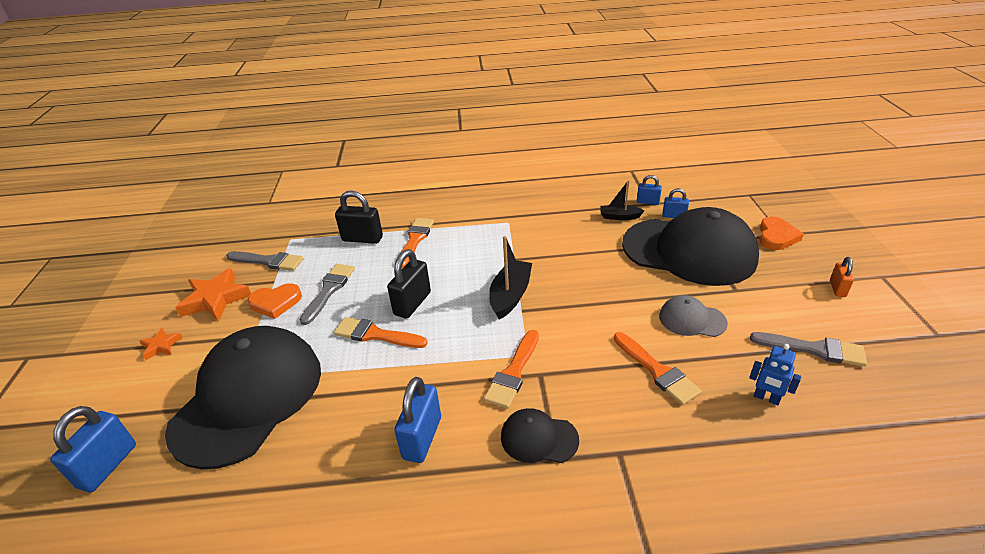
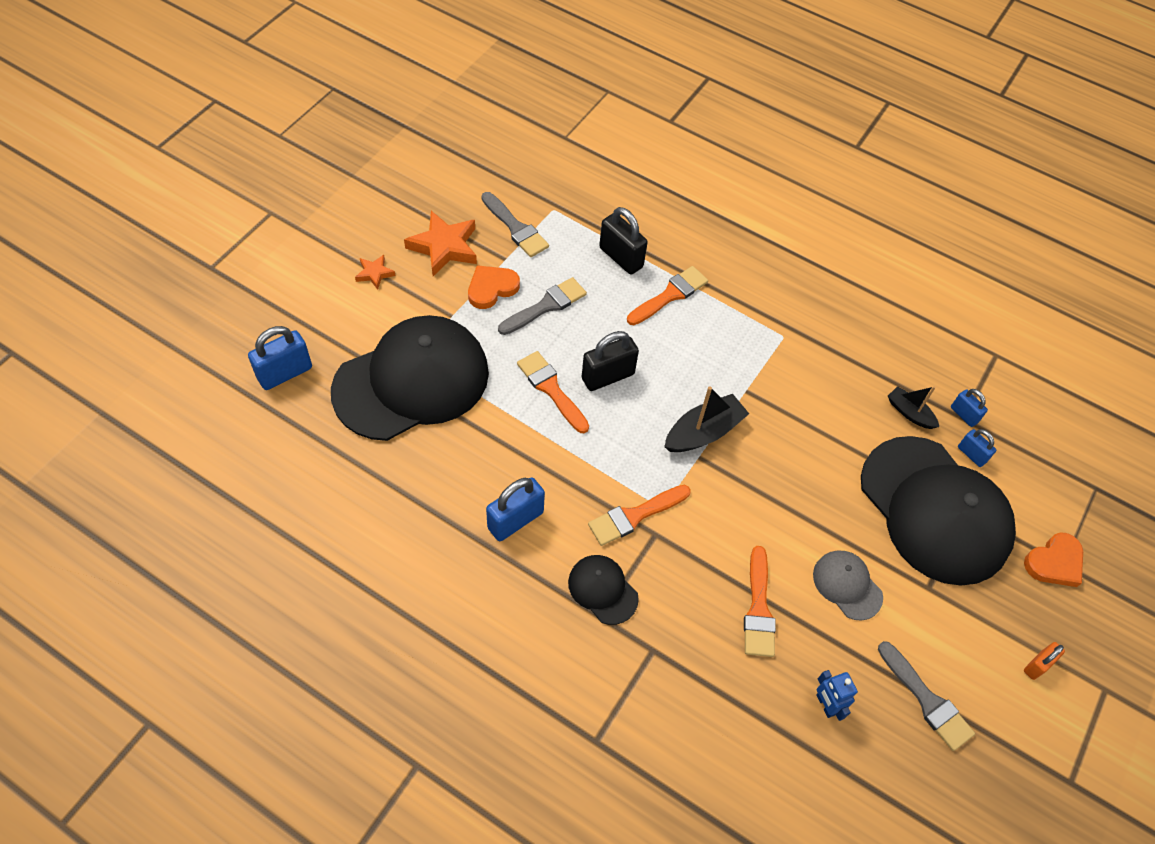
camera: 30 degrees right, 20 degrees up
orange heart [248,283,302,319] -> orange heart turned 120 degrees clockwise [468,265,520,309]

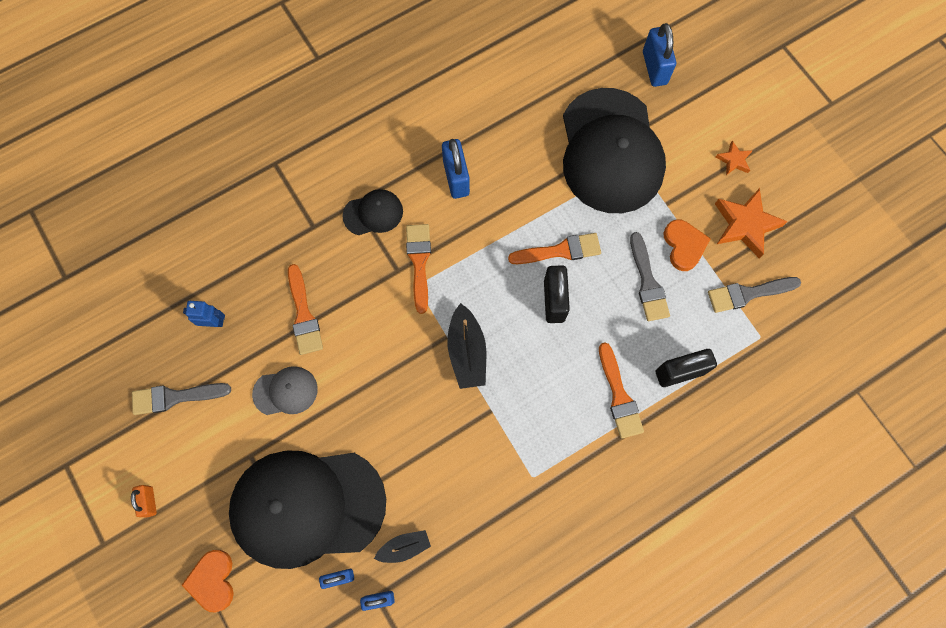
camera: 120 degrees right, 15 degrees up
orange brush [744,546,776,657] -> orange brush turned 135 degrees counterclockwise [288,264,323,355]

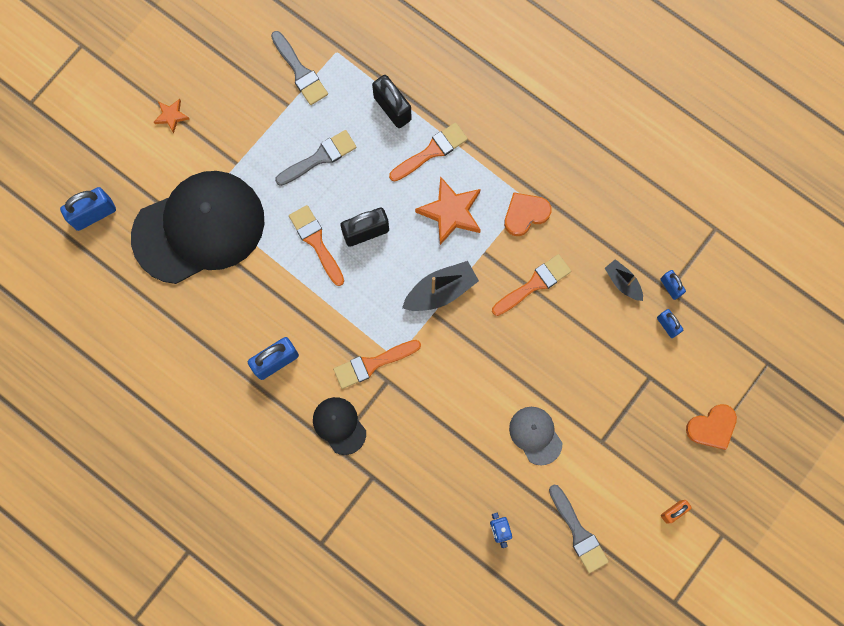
camera: 110 degrees left, 5 degrees up
black cap [229,450,386,569] -> none
orange brush [288,264,323,355] -> orange brush moved to [492,254,571,316]
orange heart [664,220,711,271] -> orange heart moved to [504,192,552,236]
orange star [715,188,788,258] -> orange star moved to [415,176,481,245]

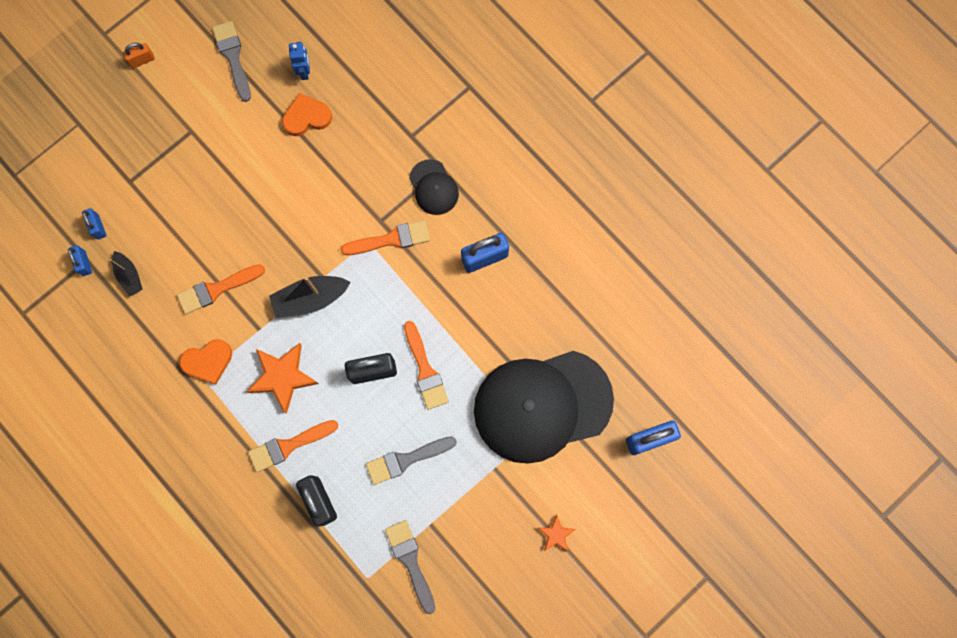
camera: 170 degrees left, 0 degrees up
grey cap [509,407,562,465] -> none
orange heart [686,404,737,450] -> orange heart moved to [282,93,332,136]

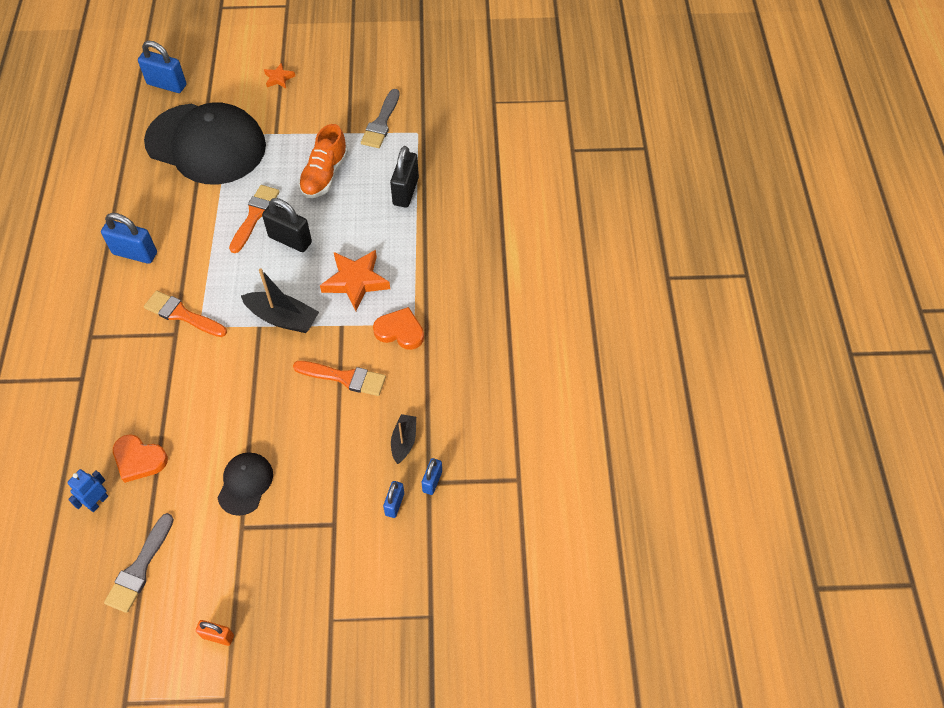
camera: 140 degrees left, 20 degrees down
orange brush [248,420,338,472] -> none
grey brush [366,436,457,485] -> orange shoe [299,124,348,198]
black cap [409,159,459,215] -> black cap moved to [218,452,273,516]

